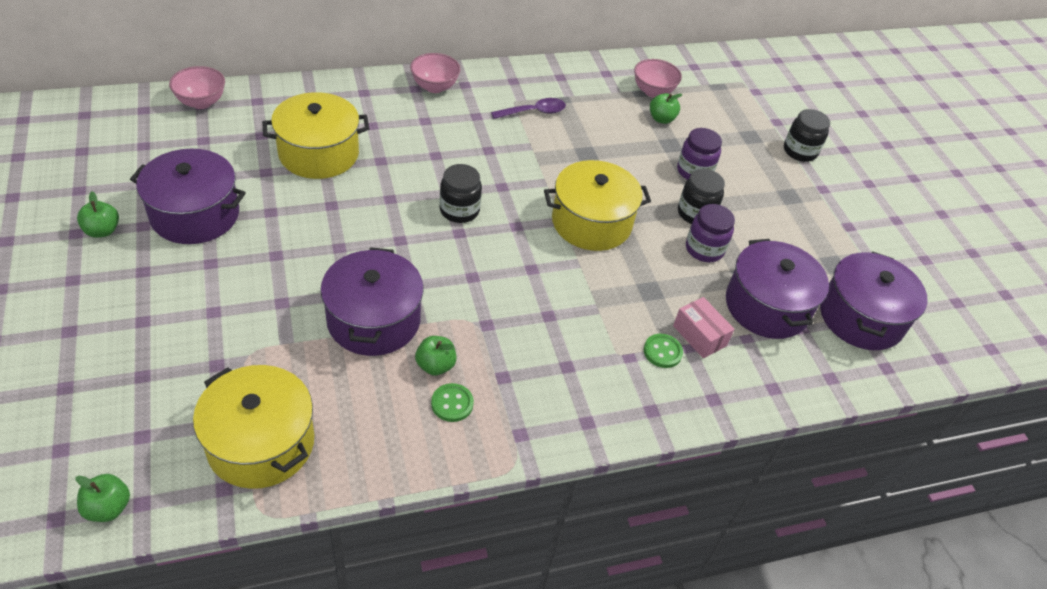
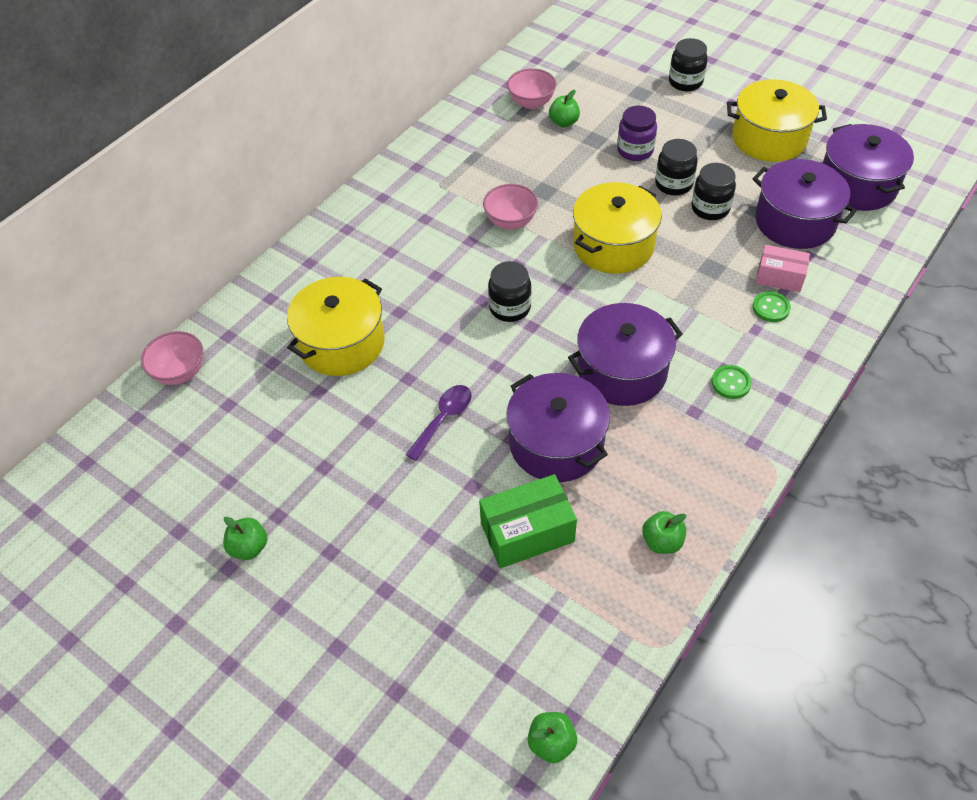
camera: 30 degrees left, 5 degrees up
purple pot [130,149,246,244] -> purple pot moved to [568,303,683,406]
yellow pot [193,365,315,489] -> yellow pot moved to [727,79,827,162]
pink bowl [410,53,461,93] -> pink bowl moved to [483,184,538,229]
green apple [415,336,457,376] -> green apple moved to [642,511,686,554]
green button [431,383,474,422] -> green button moved to [711,365,752,399]
purple spoon [491,98,566,119] -> purple spoon moved to [405,385,471,461]
purple jar [686,204,735,262] -> black jar [691,163,736,220]
none -> green box [479,474,577,568]

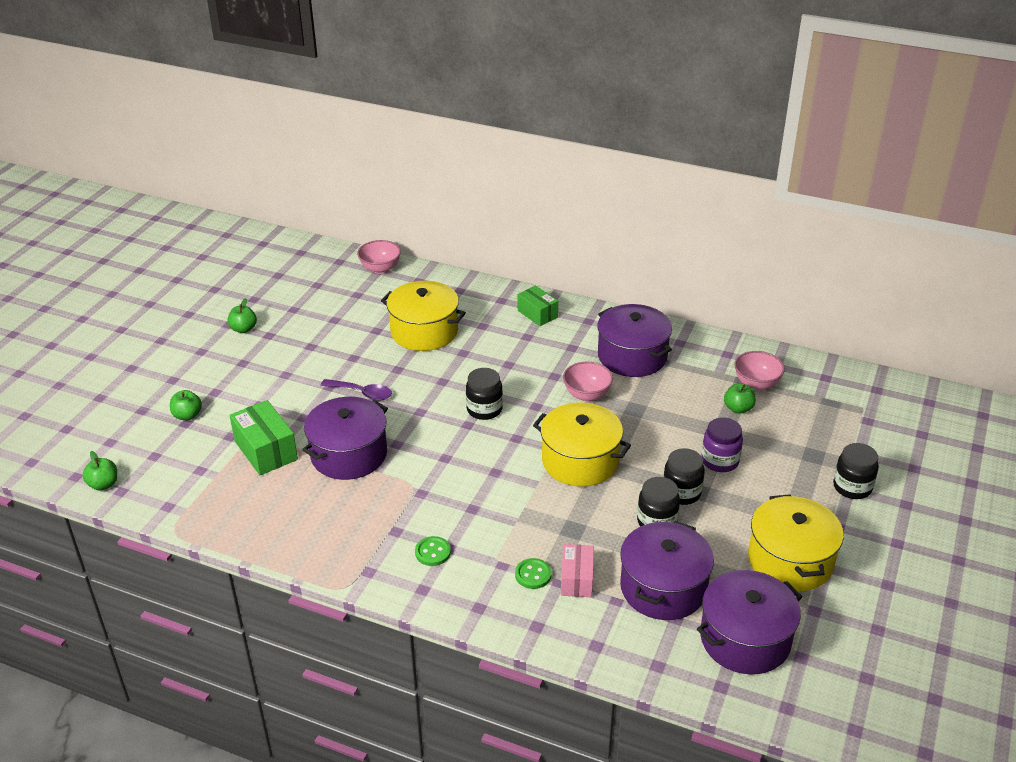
camera: 75 degrees right, 15 degrees down
purple pot [568,303,683,406] -> purple pot moved to [597,304,672,377]
green apple [642,511,686,554] -> green apple moved to [170,390,202,420]
none -> green box [518,286,558,326]

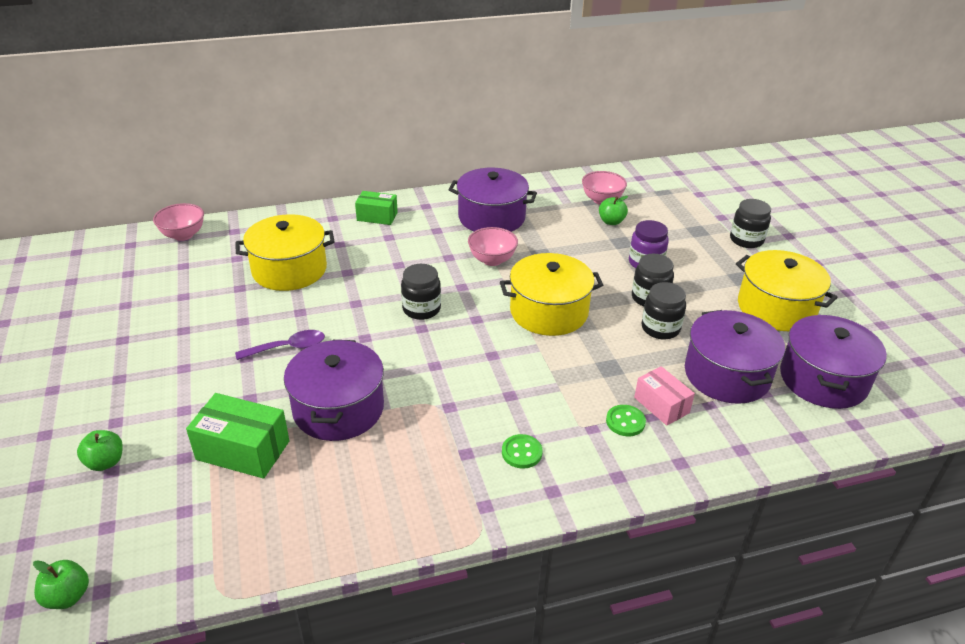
camera: 40 degrees left, 0 degrees up
green apple [227,298,257,333] -> none

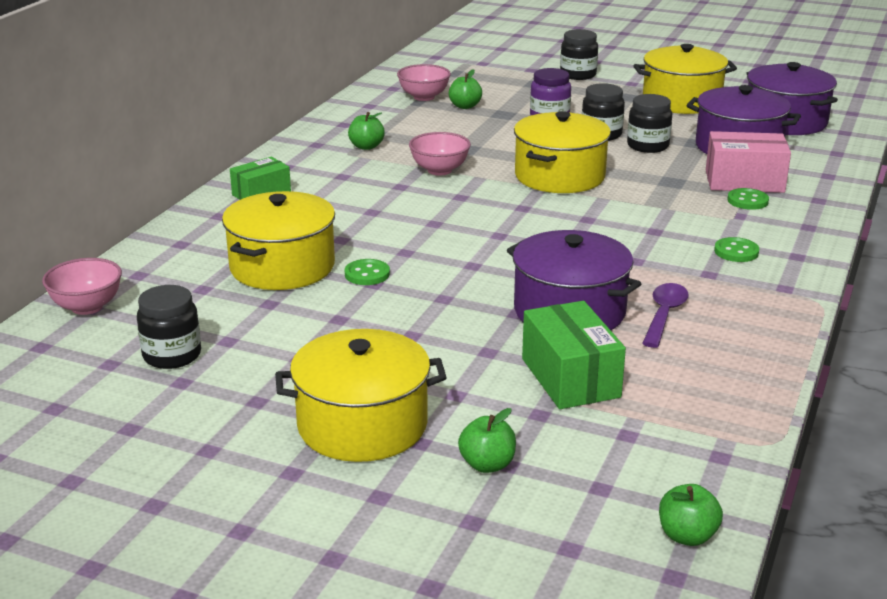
camera: 50 degrees left, 10 degrees down
green box [186,393,289,479] -> green box turned 75 degrees counterclockwise [522,301,626,409]
purple spoon [235,330,325,360] -> purple spoon moved to [642,283,689,348]
black jar [401,264,441,320] -> black jar moved to [137,285,201,369]
purple pot [448,168,537,232] -> green apple [348,112,385,150]
pink box [634,366,695,426] -> pink box [706,131,791,193], size x1.52
none -> yellow pot [275,329,447,462]
none -> green button [345,259,390,285]

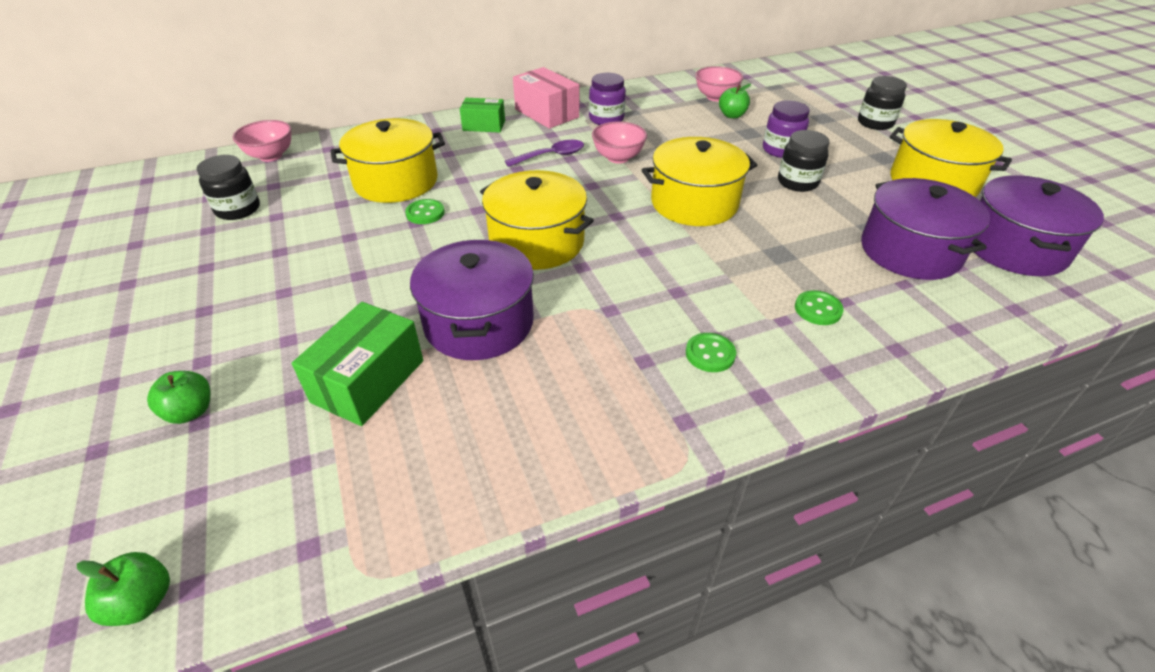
camera: 45 degrees right, 15 degrees up
yellow pot [275,329,447,462] -> yellow pot moved to [480,170,594,270]
green apple [348,112,385,150] -> purple jar [589,73,626,125]
black jar [627,94,672,153] -> none
purple spoon [642,283,689,348] -> purple spoon moved to [505,140,584,167]
pink box [706,131,791,193] -> pink box moved to [513,67,579,129]

